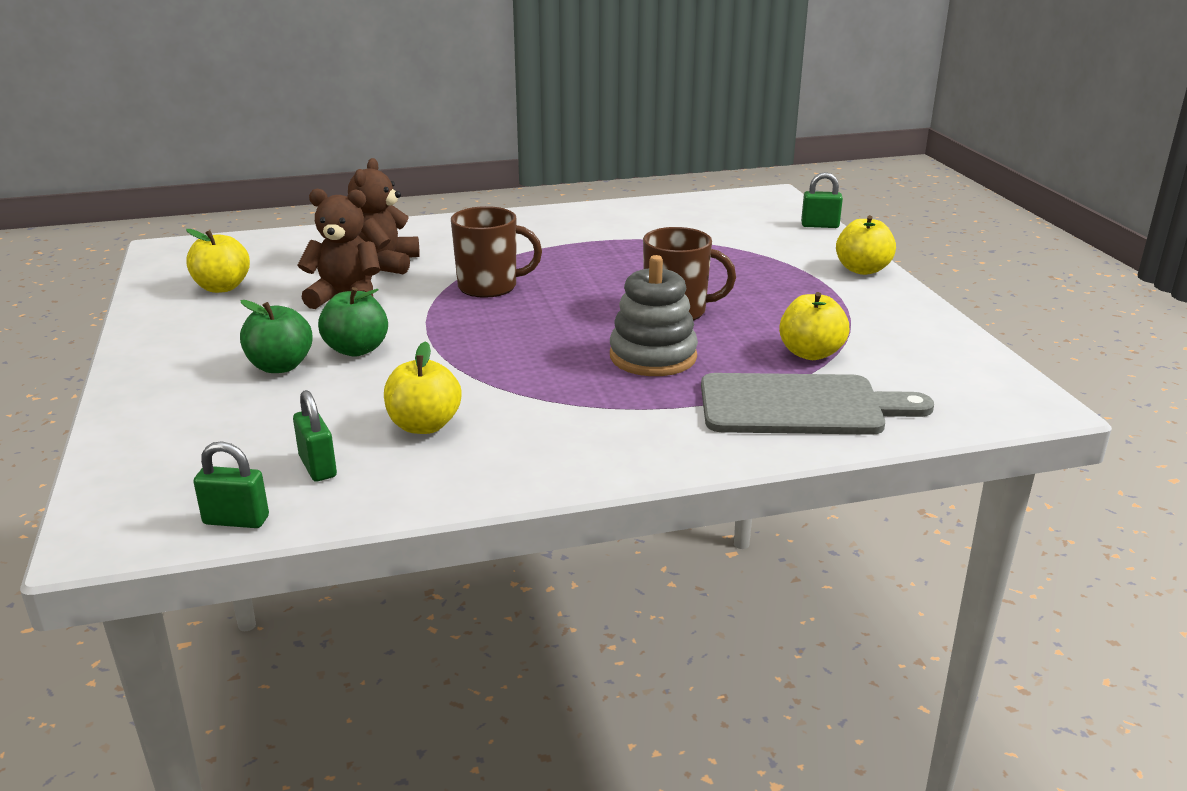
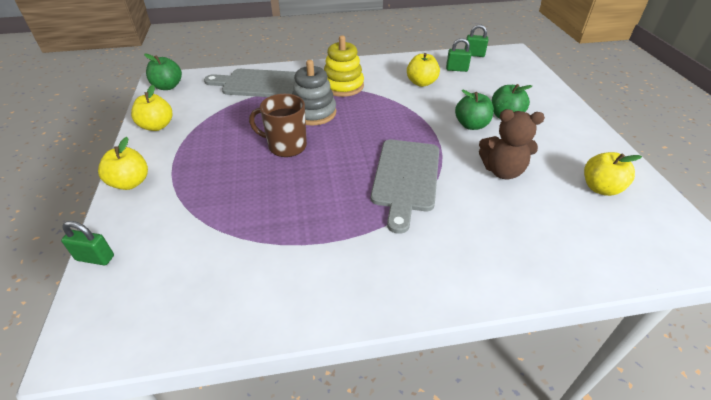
camera: 175 degrees left, 15 degrees up
green padlock [293,390,337,481] -> green padlock turned 60 degrees counterclockwise [446,38,472,72]
brown teddy bear [348,158,420,274] -> none
brown mug [451,206,542,298] -> grey cutting board [371,140,439,234]
yellow apple [779,292,849,360] -> yellow apple moved to [131,85,173,131]
none -> green apple [144,54,182,90]
none -> yellow stacking toy [324,35,364,97]

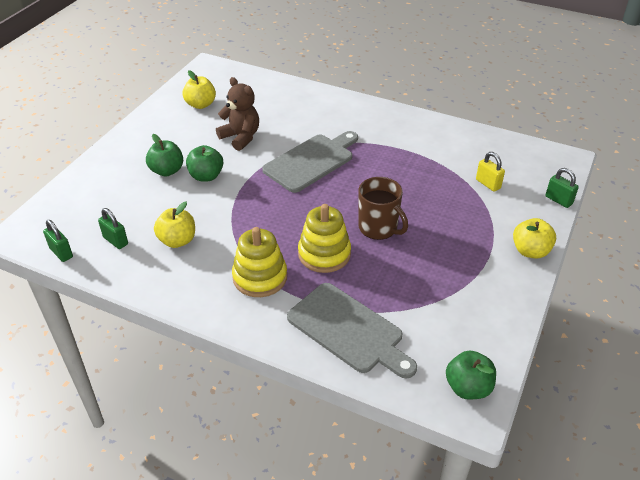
camera: 145 degrees left, 0 degrees up
yellow apple [131,85,173,131] -> none
grey stacking toy [292,60,336,126] -> yellow stacking toy [298,204,351,273]
none -> yellow padlock [476,152,505,192]

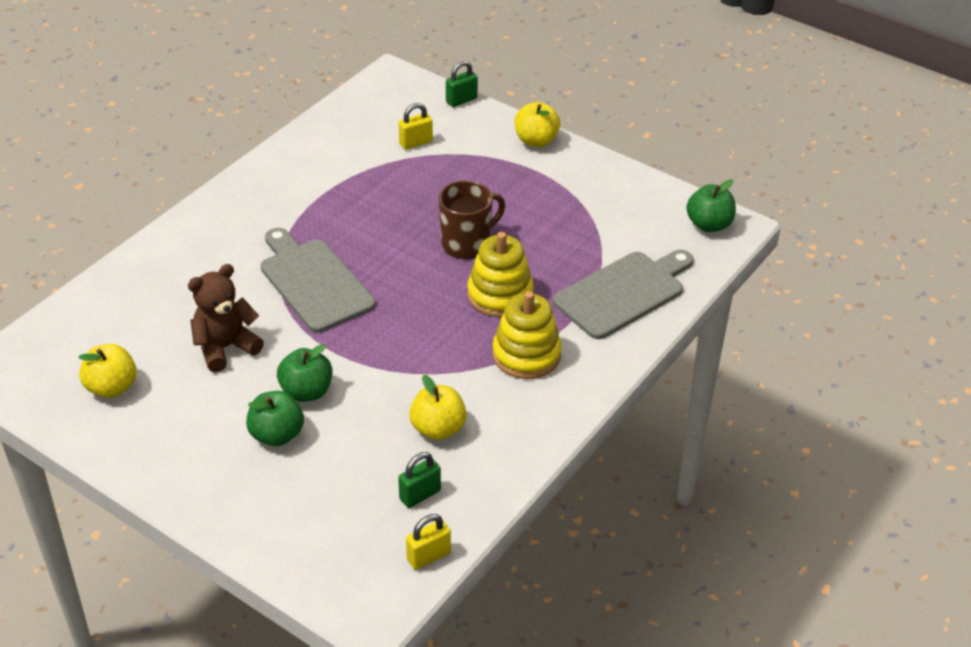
camera: 80 degrees left, 0 degrees up
green padlock [43,220,73,262] -> yellow padlock [406,514,451,570]

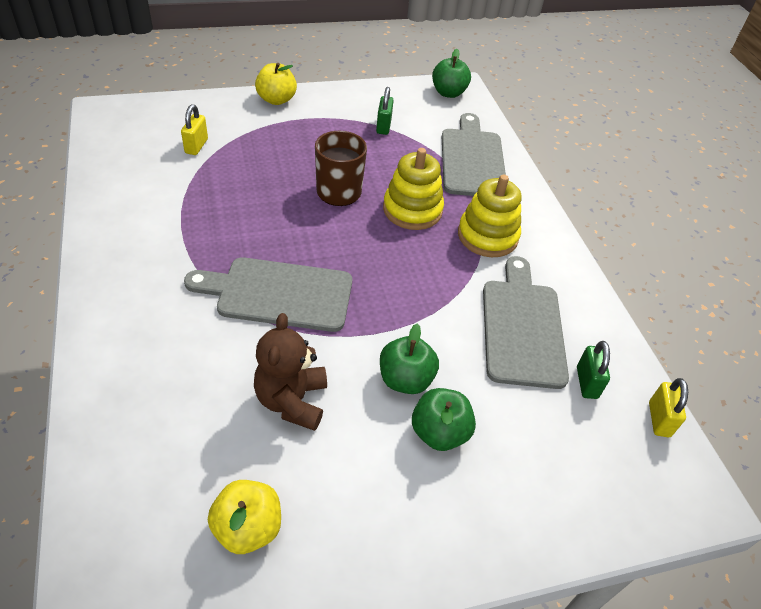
camera: 55 degrees left, 5 degrees up
yellow apple [409,375,467,440] -> grey cutting board [483,256,569,389]
green padlock [446,61,478,107] -> green padlock moved to [376,87,394,135]

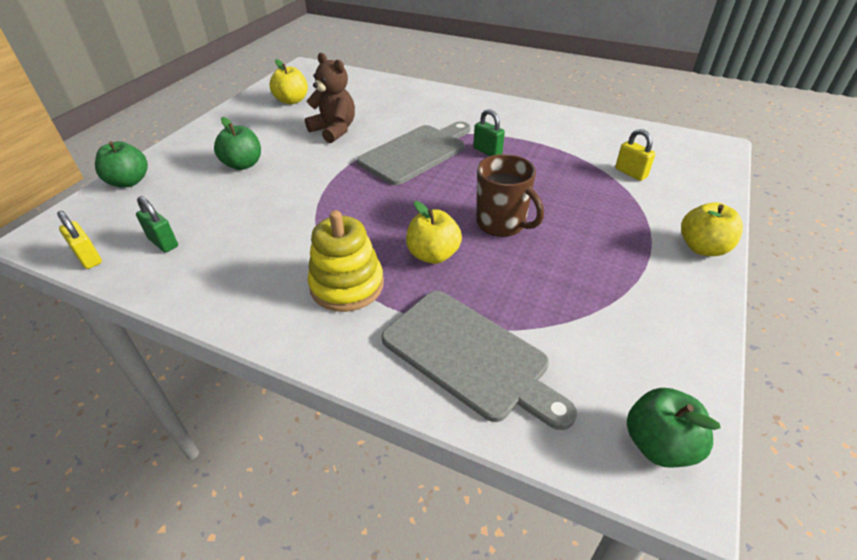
camera: 135 degrees right, 5 degrees down
green padlock [376,87,394,135] -> green padlock moved to [473,109,505,156]
green apple [380,324,439,394] -> green apple moved to [95,141,148,187]
yellow stacking toy [383,148,444,230] -> yellow apple [406,201,462,264]
grey cutting board [483,256,569,389] -> none

